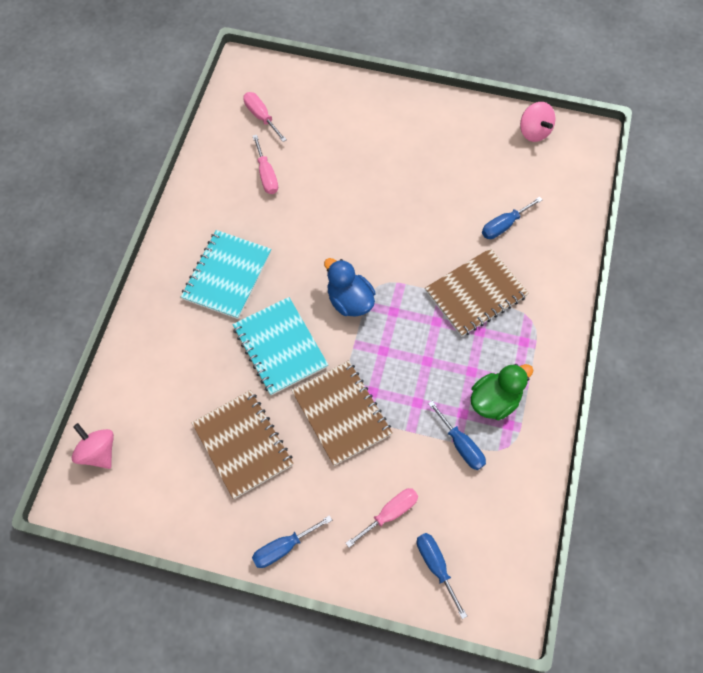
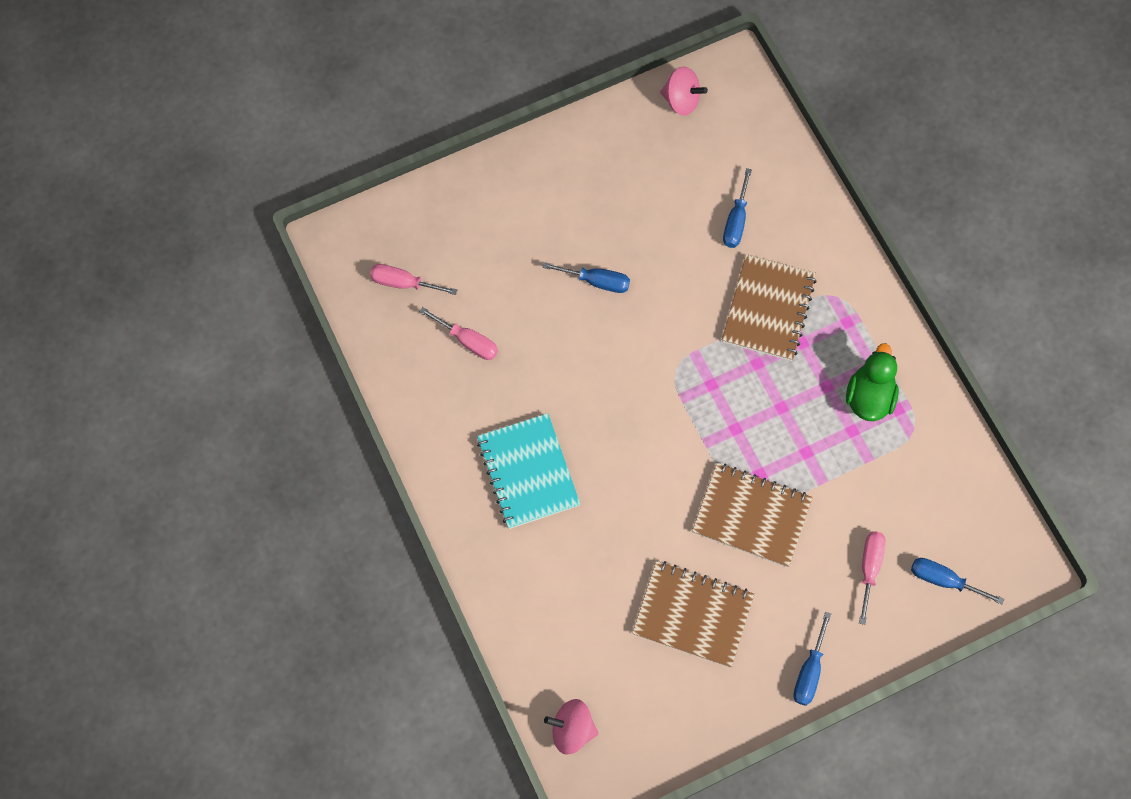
camera: 40 degrees left, 5 degrees up
turquoise notebook [233,297,328,396] -> none
blue duck [324,258,375,316] -> none
blue screwdriver [428,401,486,470] -> blue screwdriver moved to [542,262,630,293]

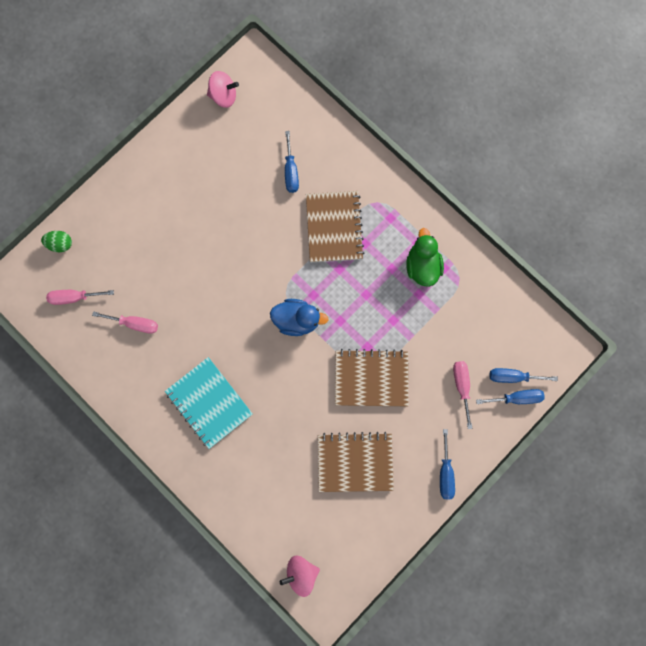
camera: 20 degrees left, 10 degrees up
blue screwdriver [542,262,630,293] -> blue screwdriver moved to [476,389,545,404]
none -> green egg [41,231,72,252]
none -> blue duck [270,299,329,336]

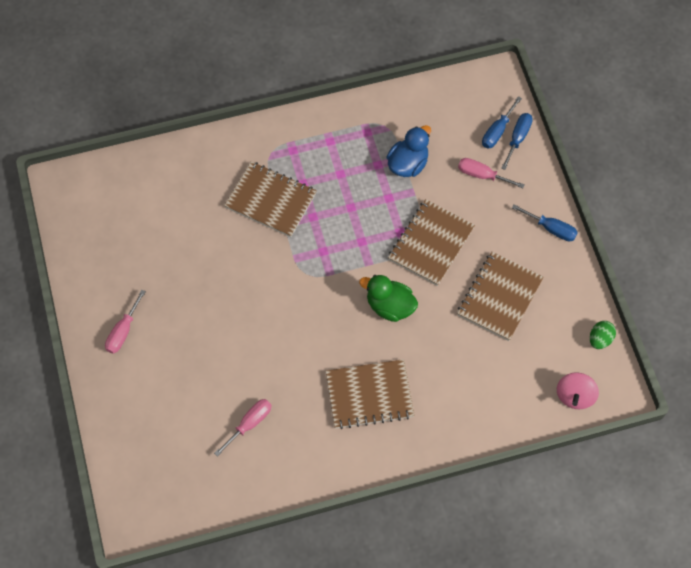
camera: 60 degrees left, 15 degrees down
green egg [41,231,72,252] -> green egg moved to [590,321,616,349]
pink screwdriver [46,290,114,305] -> pink screwdriver moved to [105,290,146,354]
turquoise notebook [165,357,253,449] -> brown notebook [326,359,415,429]
pink spinning top [207,71,239,108] -> none
blue duck [270,299,329,336] -> blue duck moved to [386,125,431,177]
blue screwdriver [285,131,299,193] -> none
green duck [406,228,444,287] -> green duck moved to [359,275,418,322]

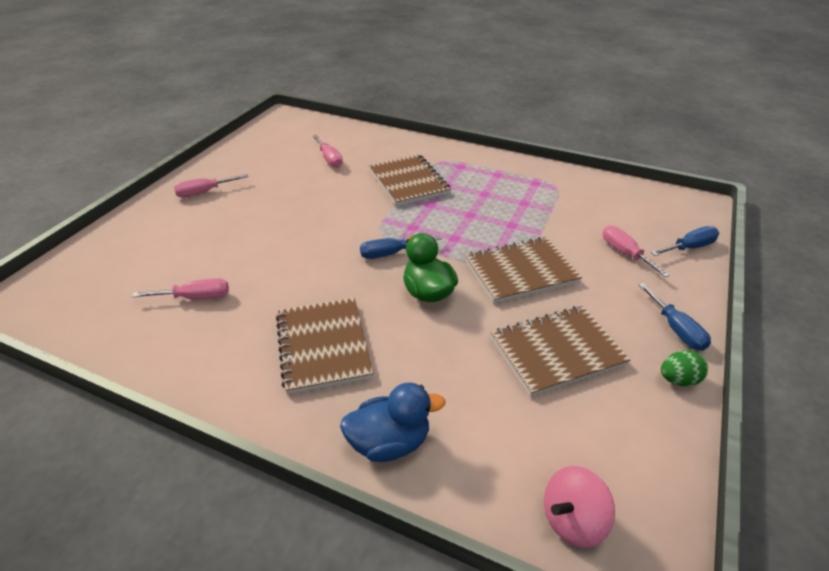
camera: 40 degrees right, 25 degrees down
brown notebook [326,359,415,429] -> brown notebook turned 45 degrees clockwise [276,298,373,395]
blue duck [386,125,431,177] -> blue duck moved to [340,383,446,462]
blue screwdriver [482,96,522,148] -> blue screwdriver moved to [360,236,442,259]
green egg [590,321,616,349] -> green egg moved to [661,350,708,386]
none -> pink screwdriver [313,135,343,168]

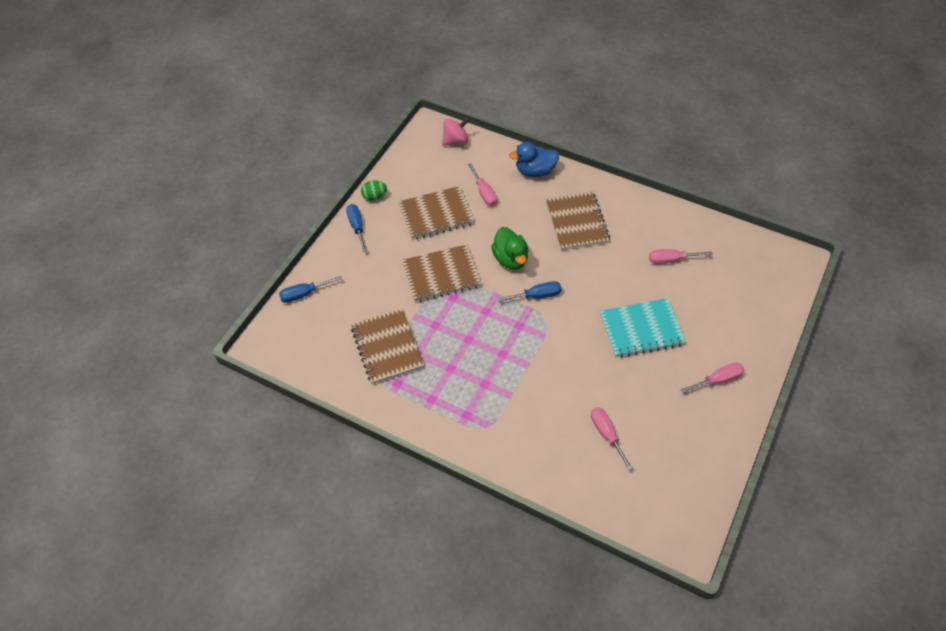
camera: 175 degrees left, 15 degrees up
brown notebook [369,154,451,206] -> brown notebook moved to [351,309,425,385]
pink screwdriver [603,226,670,277] -> pink screwdriver moved to [468,163,497,206]
none -> turquoise notebook [600,298,686,358]

